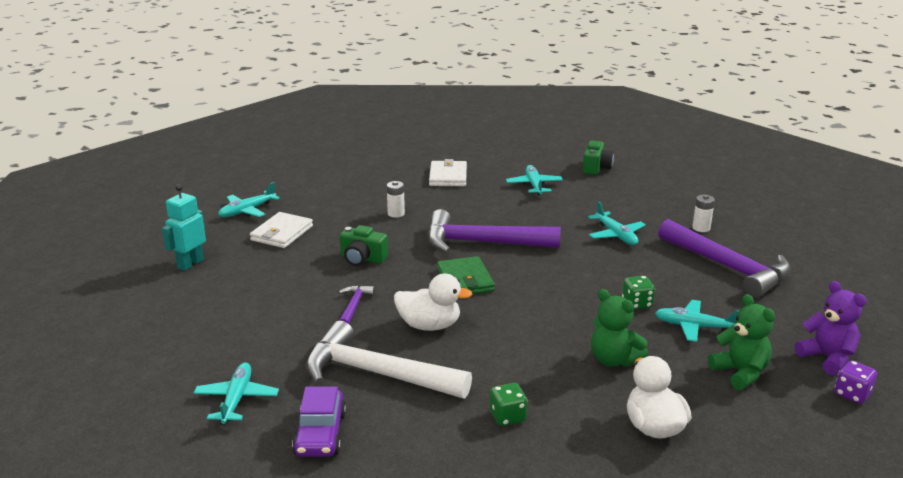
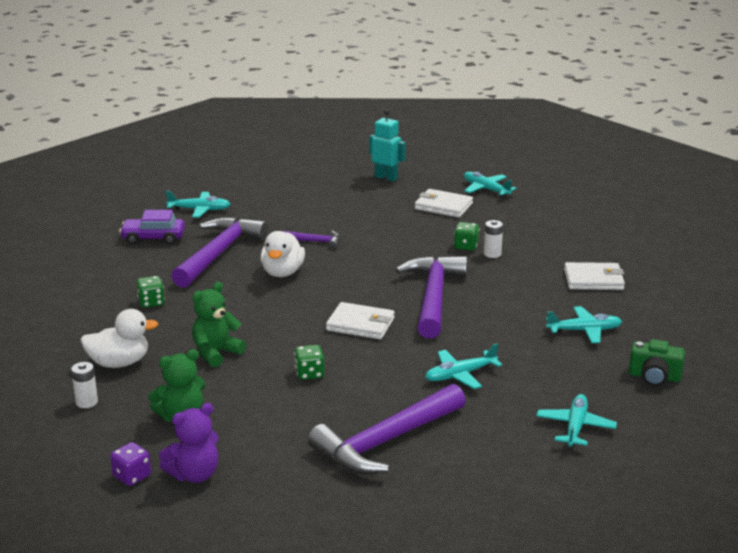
camera: 90 degrees right, 0 degrees up
white hammer [306,321,472,398] -> purple hammer [171,217,268,288]
green camera [340,225,388,266] -> none
green wallet [437,256,495,294] -> none
turquoise plane [655,300,739,342] -> turquoise plane moved to [536,394,617,447]
white battery [692,195,715,232] -> white battery moved to [71,362,98,408]
none -> white wallet [326,302,395,339]
none -> green dice [454,222,480,251]

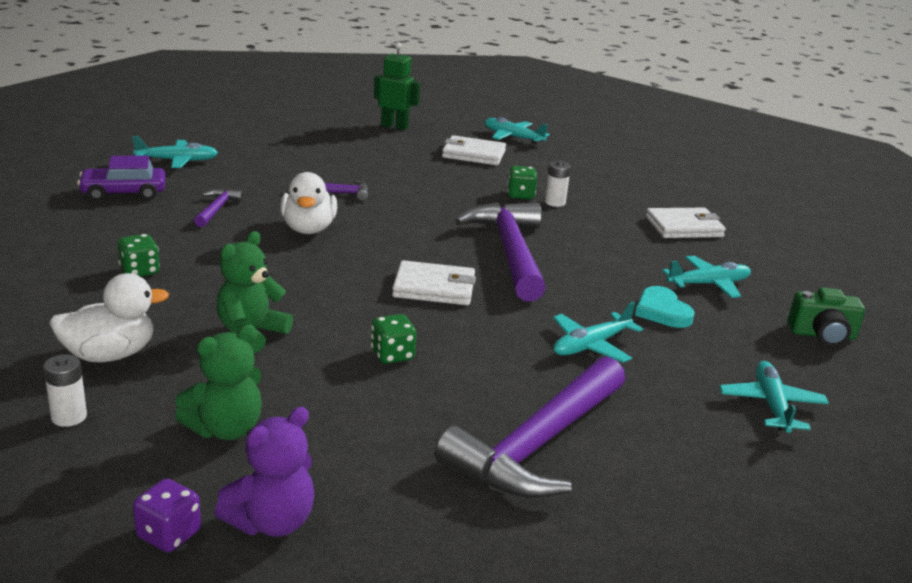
camera: 15 degrees left, 0 degrees up
purple hammer [171,217,268,288] -> purple hammer [194,188,244,227], size x0.45
turquoise robot [369,109,406,182] -> green robot [374,42,420,130]
none -> turquoise heart [635,286,695,328]

